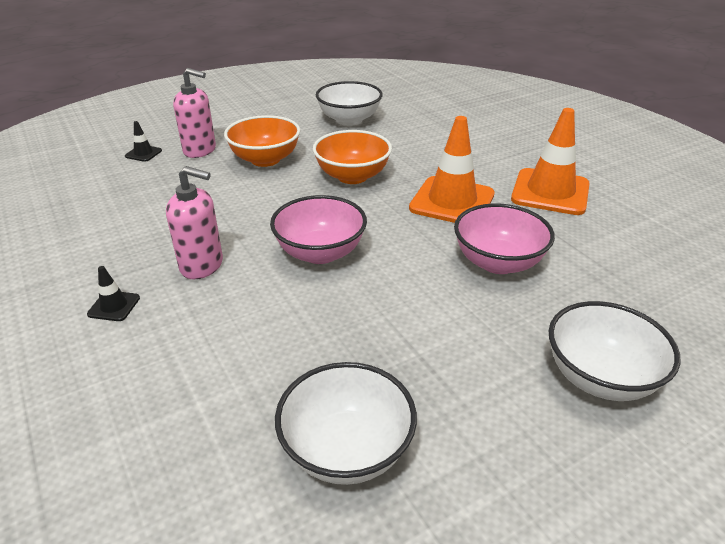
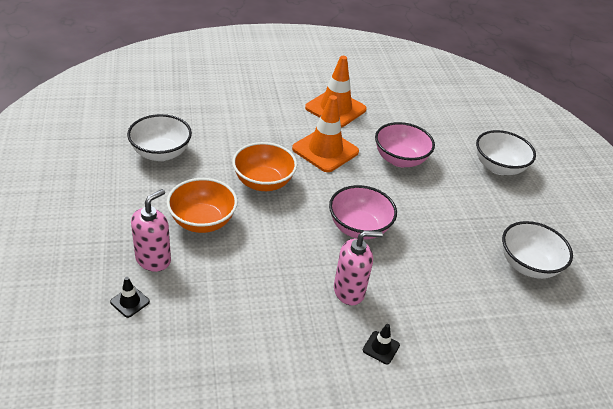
camera: 75 degrees left, 5 degrees up
pink soap dispenser [166,166,223,279] -> pink soap dispenser turned 45 degrees clockwise [334,231,383,305]

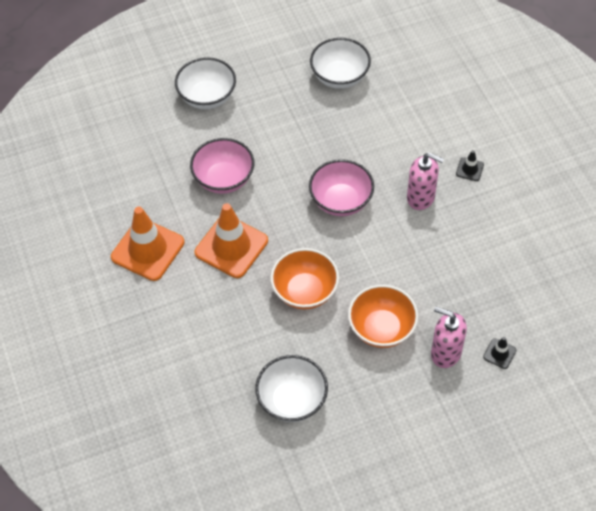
camera: 95 degrees left, 15 degrees up
pink soap dispenser [334,231,383,305] -> pink soap dispenser turned 135 degrees clockwise [407,152,444,210]

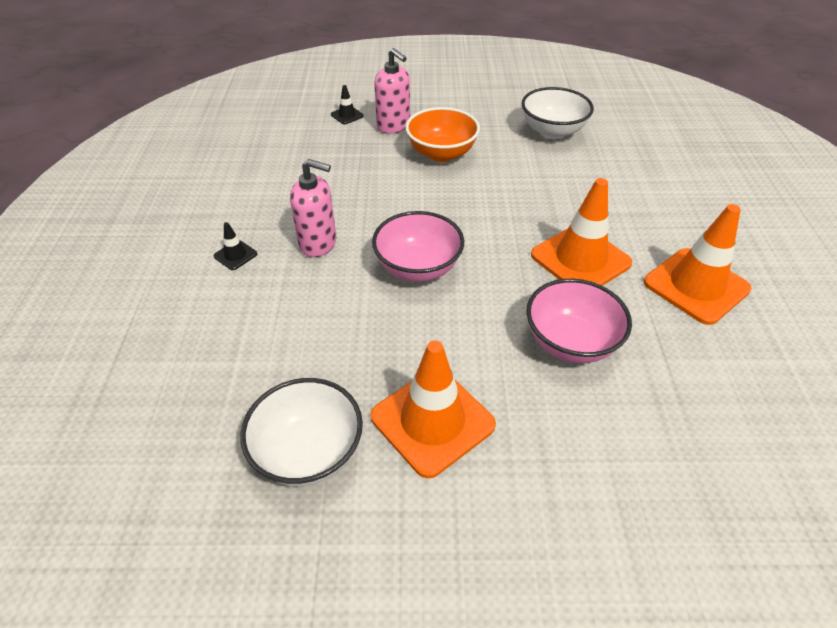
camera: 160 degrees left, 10 degrees down
white bowl [175,57,236,109] -> none
orange bowl [270,248,339,309] -> none
pink soap dispenser [407,152,444,210] -> pink soap dispenser turned 150 degrees clockwise [290,159,337,257]
none -> orange traffic cone [371,340,496,478]

